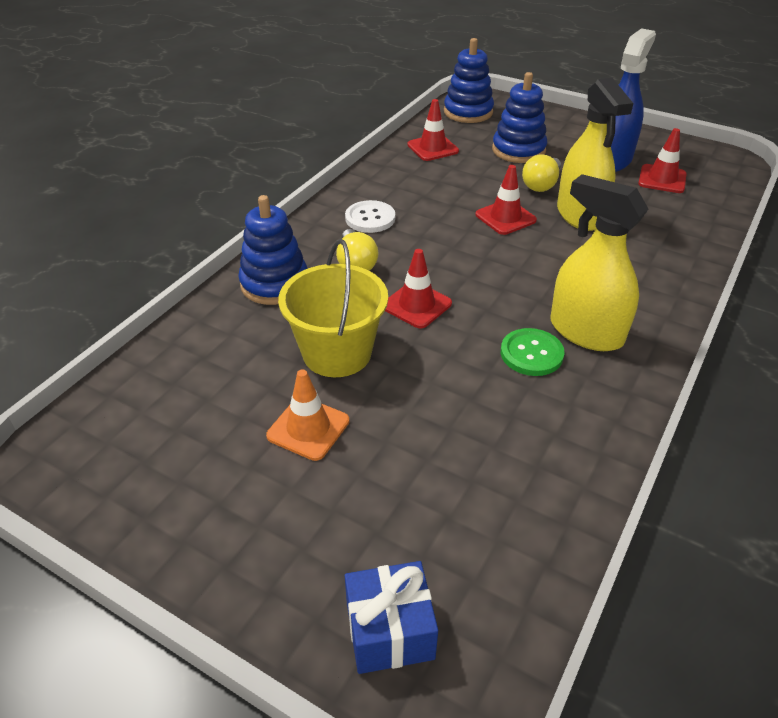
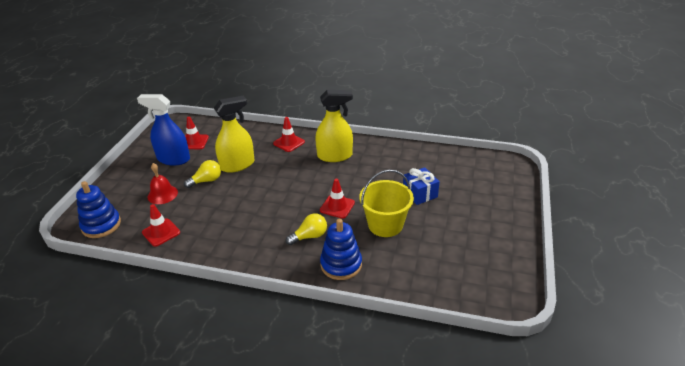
camera: 105 degrees left, 5 degrees down
orange traffic cone [266,369,349,461] -> none
white button [345,200,395,233] -> none
blue gift [345,561,438,674] -> blue gift moved to [403,167,440,205]
red traffic cone [475,165,537,235] -> red traffic cone moved to [273,117,305,152]
blue stacking toy [492,72,548,163] -> red bell [147,163,178,204]
green button [501,328,564,376] -> none
yellow light bulb [522,154,561,192] -> yellow light bulb turned 45 degrees counterclockwise [184,160,221,188]
yellow spray bottle [550,174,648,351] -> yellow spray bottle turned 120 degrees counterclockwise [315,90,353,162]

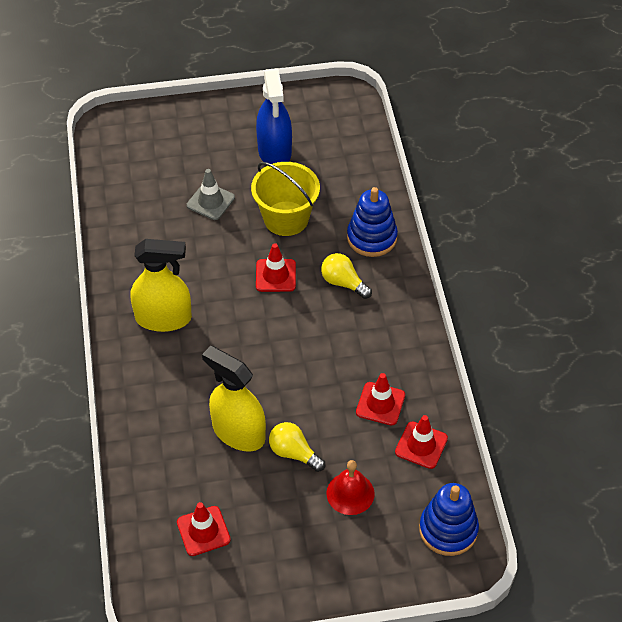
camera: 115 degrees left, 15 degrees up
blue spray bottle [137,94,190,166] -> blue spray bottle moved to [256,68,292,166]
red traffic cone [273,117,305,152] -> red traffic cone moved to [356,373,405,425]
yellow spray bottle [315,90,353,162] -> yellow spray bottle turned 120 degrees clockwise [130,239,192,332]
blue gift [403,167,440,205] -> grey traffic cone [187,169,235,220]

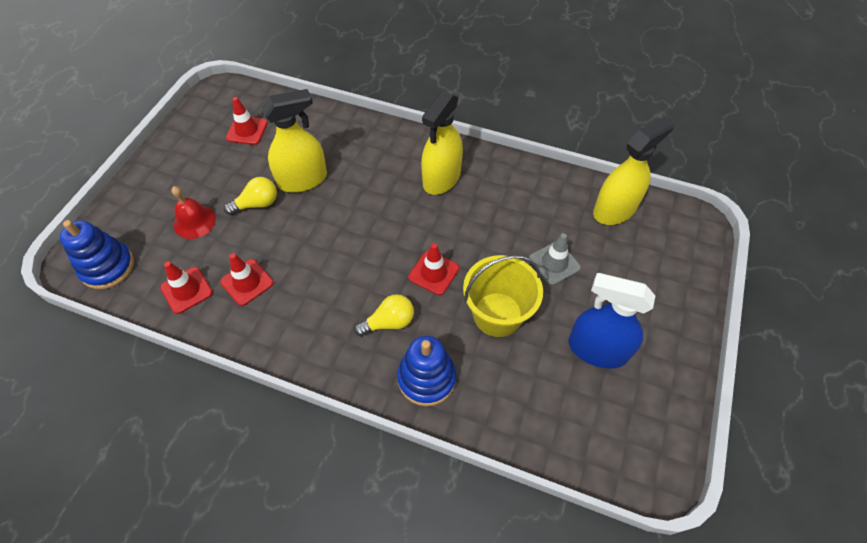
camera: 120 degrees right, 5 degrees up
none -> yellow spray bottle [593,116,674,225]

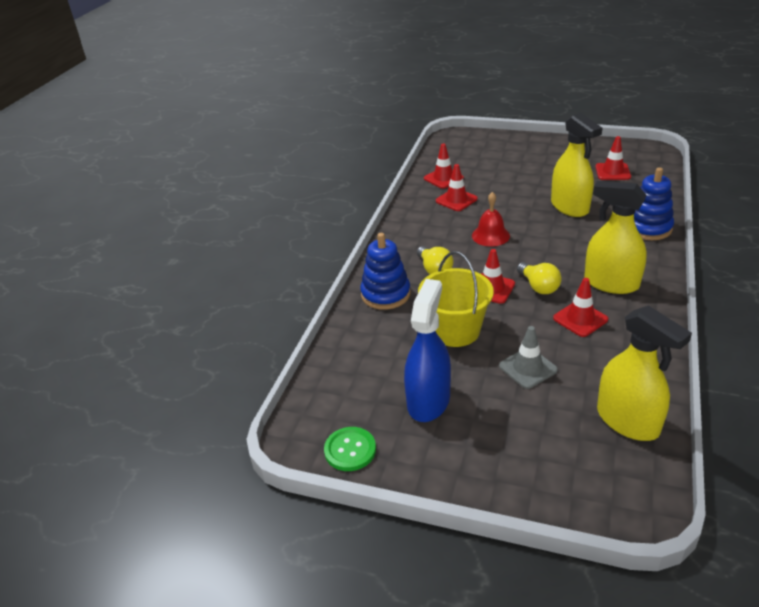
camera: 90 degrees right, 20 degrees down
blue stacking toy [60,220,134,289] -> blue stacking toy moved to [634,167,674,240]
red bell [171,186,216,239] -> red bell moved to [472,192,510,247]
yellow light bulb [224,177,277,215] -> yellow light bulb moved to [517,262,562,294]
none -> green button [324,427,376,471]
none -> red traffic cone [553,278,608,337]

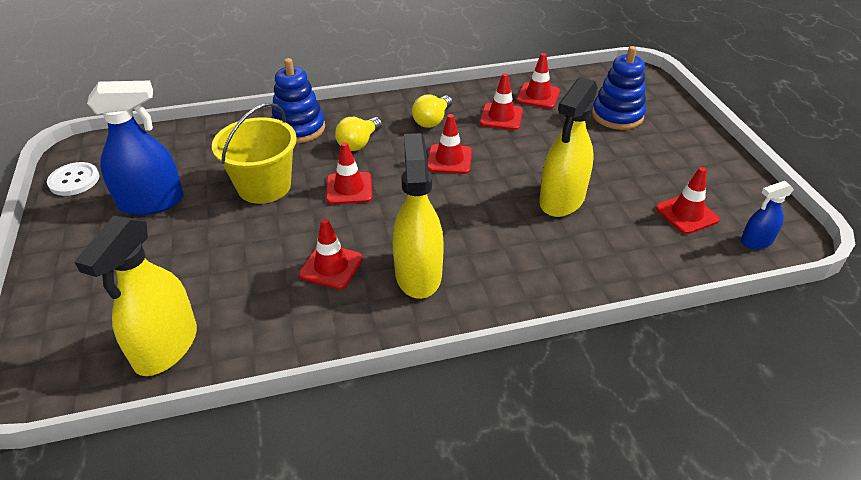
camera: 55 degrees right, 5 degrees up
green button [324,427,376,471] -> white button [47,162,100,196]
red bell [472,192,510,247] -> red traffic cone [428,114,472,174]
grey traffic cone [499,326,558,389] -> none
yellow light bulb [517,262,562,294] -> yellow light bulb moved to [412,95,452,128]
blue stacking toy [634,167,674,240] -> blue stacking toy moved to [592,46,646,130]
none -> blue spray bottle [741,181,794,249]

